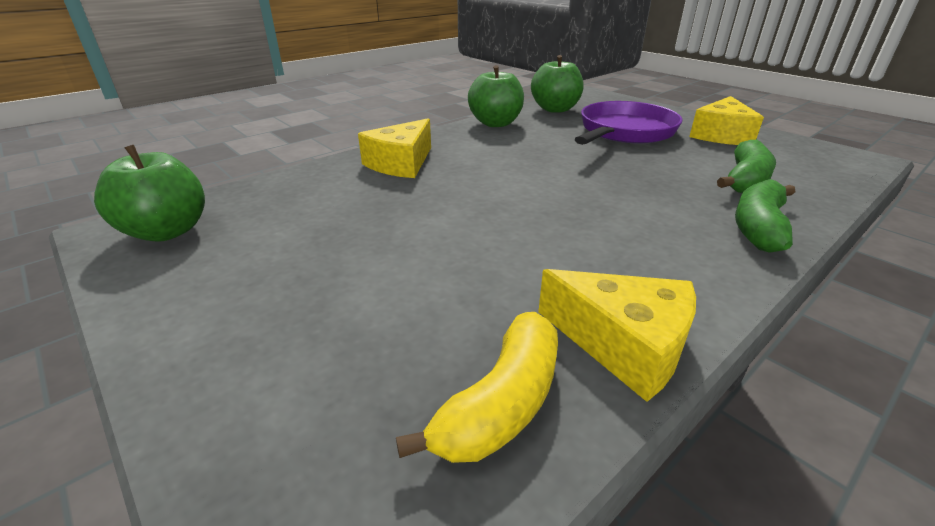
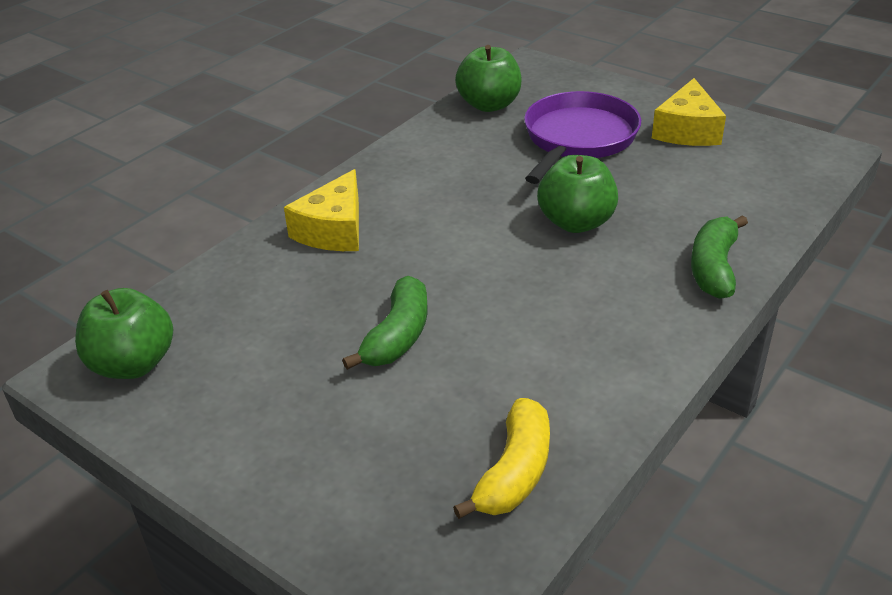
camera: 10 degrees left, 5 degrees up
green apple [468,65,524,127] -> green apple moved to [537,155,618,233]
yellow cheese [538,269,696,402] -> none
green banana [717,140,776,193] -> green banana moved to [342,276,427,370]

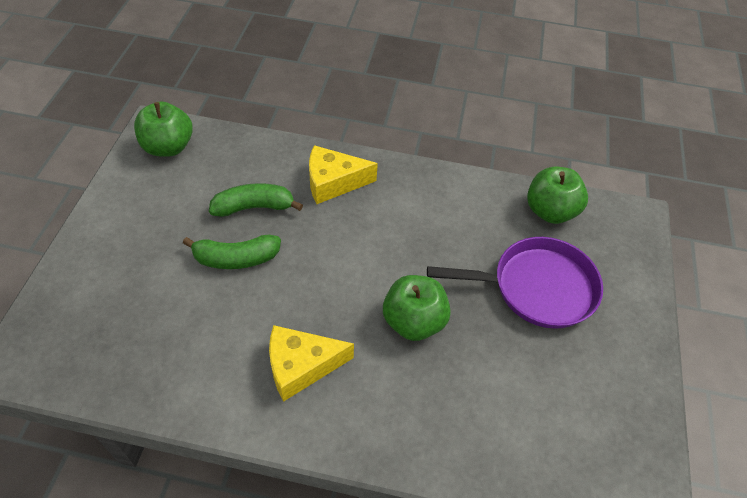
camera: 60 degrees right, 15 degrees up
yellow banana [453,398,550,519] -> none
yellow cheese [652,78,726,146] -> yellow cheese moved to [269,325,354,402]
green banana [691,215,748,299] -> green banana moved to [209,183,303,217]

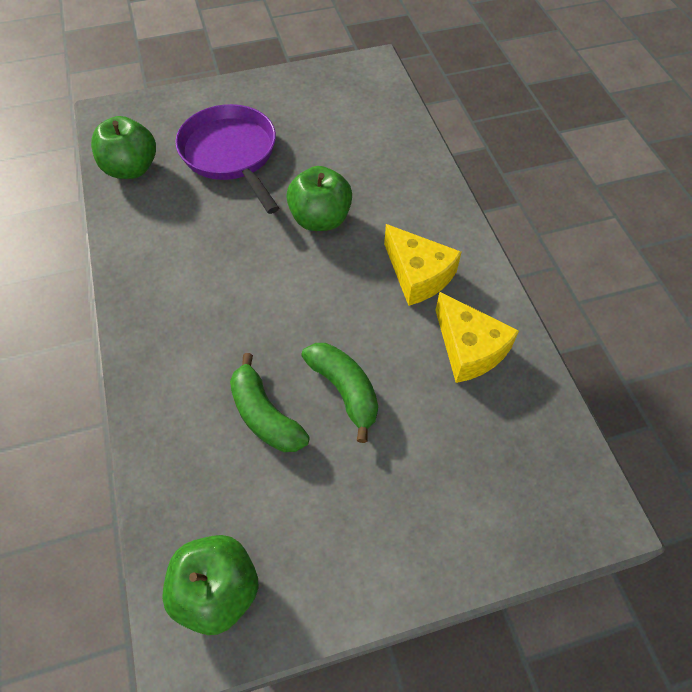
camera: 115 degrees left, 5 degrees up
yellow cheese [309,145,378,204] -> yellow cheese moved to [435,292,519,383]

